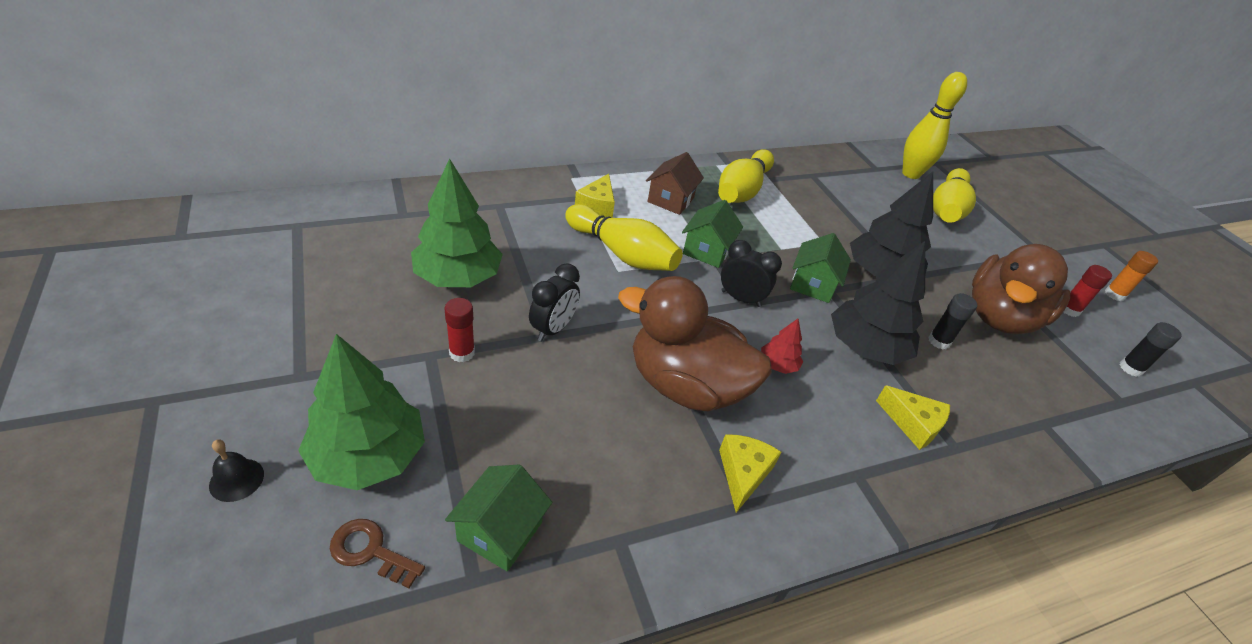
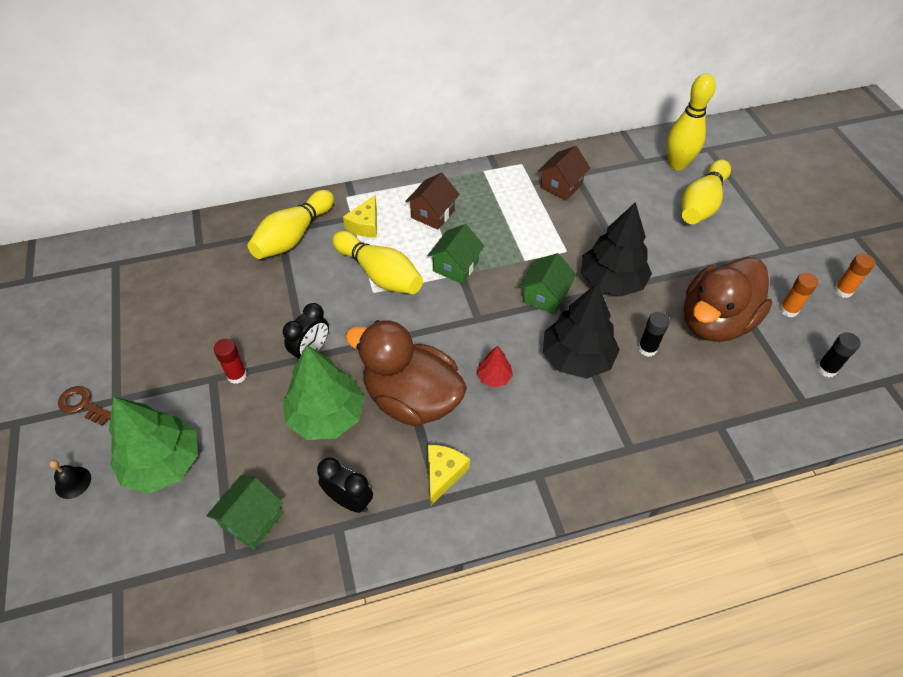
camera: 10 degrees right, 10 degrees up
brown key [330,519,425,588] -> brown key moved to [58,386,111,426]
green tree [411,159,503,287] -> green tree moved to [283,345,364,440]
yellow bowling pin [718,149,774,203] -> yellow bowling pin moved to [248,190,334,259]
black clock [721,240,782,307] -> black clock moved to [317,458,373,513]
yellow cheese [876,385,950,450] -> none
red glue stick [1064,265,1112,317] -> orange glue stick [779,273,818,317]
none -> brown house [538,146,590,201]

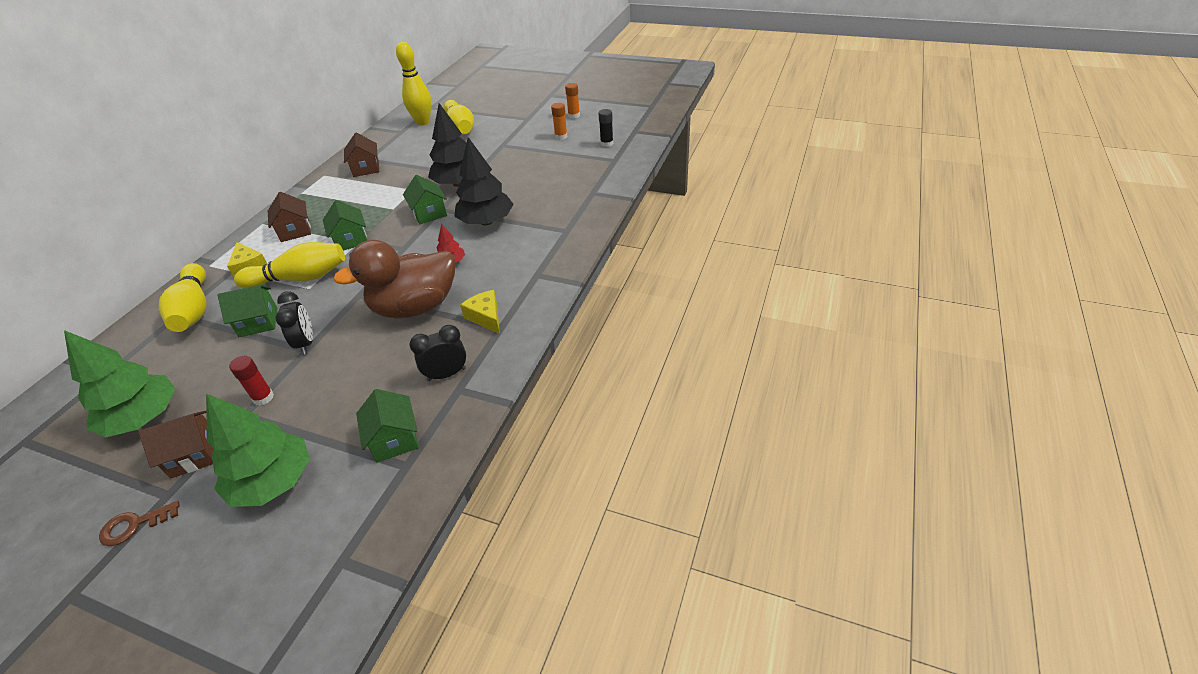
camera: 50 degrees left, 10 degrees down
black bell [49,460,91,499] -> none
green tree [283,345,364,440] -> green tree moved to [64,330,176,437]
black glue stick [638,312,670,357] -> none
brown duck [684,257,772,342] -> none
none -> brown house [139,411,214,479]
none -> green house [218,285,278,337]

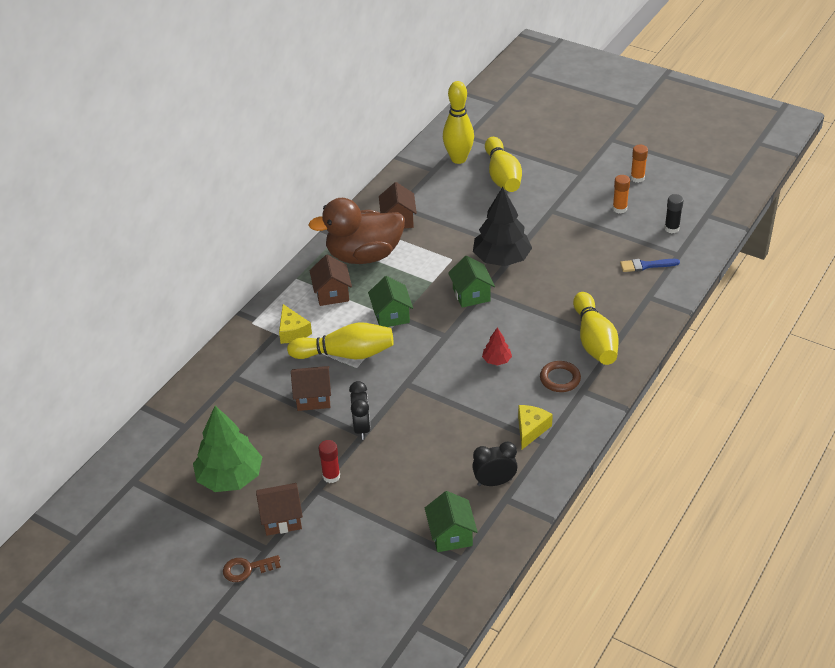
camera: 10 degrees right, 0 degrees up
yellow bowling pin [159,263,207,332] -> yellow bowling pin moved to [573,292,619,365]
green tree [206,393,310,507] -> none
green house [218,285,278,337] -> brown house [291,366,331,411]
brown duck [333,240,455,319] -> brown duck moved to [308,198,405,264]
black tree [454,137,514,225] -> none
yellow cheese [460,290,500,334] -> yellow cheese turned 45 degrees clockwise [518,405,553,449]
none -> brown ring [540,361,581,392]
none -> blue brush [620,259,680,272]

